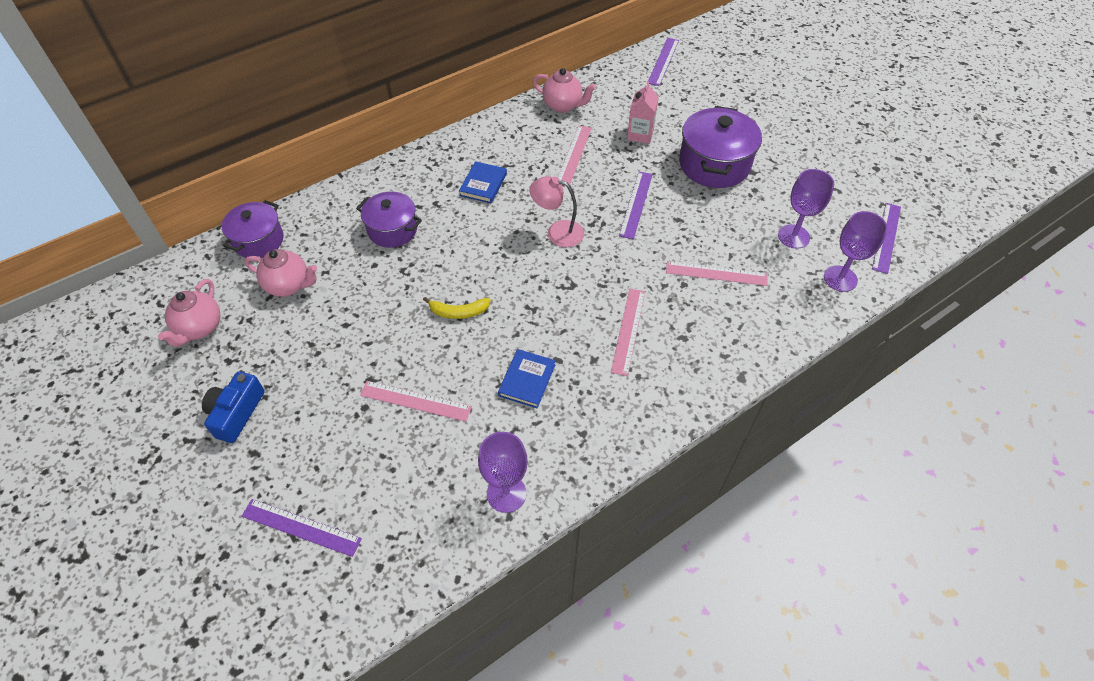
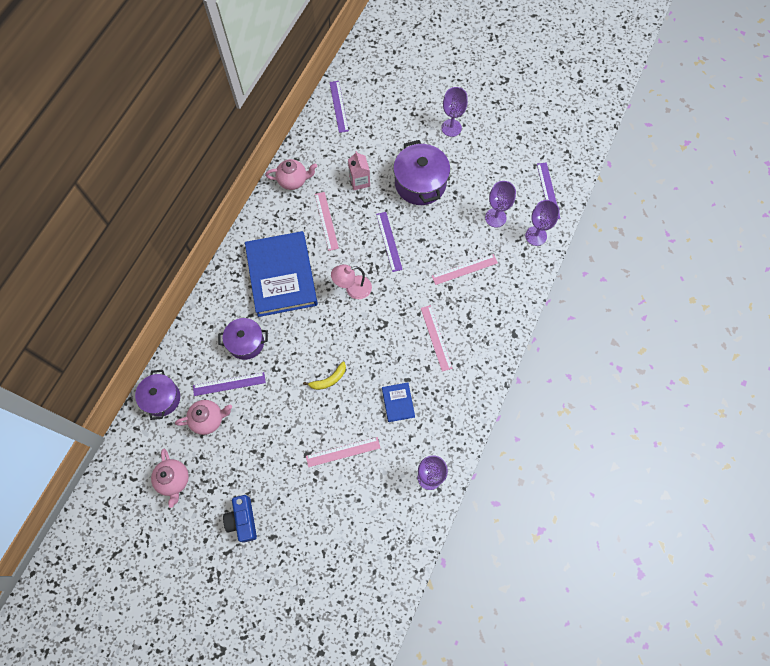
camera: 30 degrees left, 15 degrees up
purple ruler [241,499,362,557] -> purple ruler moved to [193,372,266,396]
blue book [459,161,507,203] -> blue book [245,231,318,317], size x2.35
none -> purple goblet [441,87,468,137]

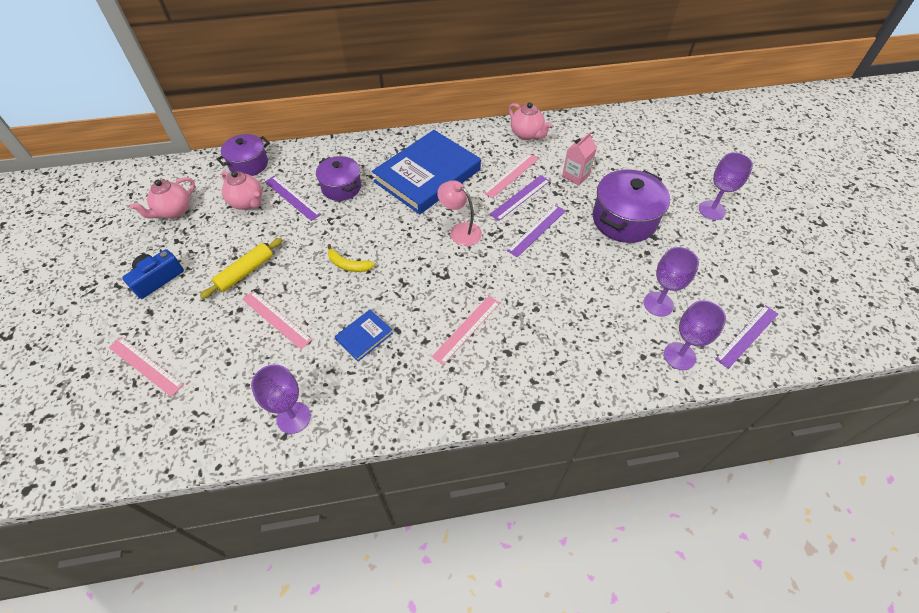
camera: 55 degrees right, 15 degrees down
purple ruler [329,81,349,133] -> purple ruler moved to [490,175,550,221]
pink ruler [432,254,498,285] -> pink ruler moved to [109,337,183,397]
none -> yellow rolling pin [200,238,283,299]

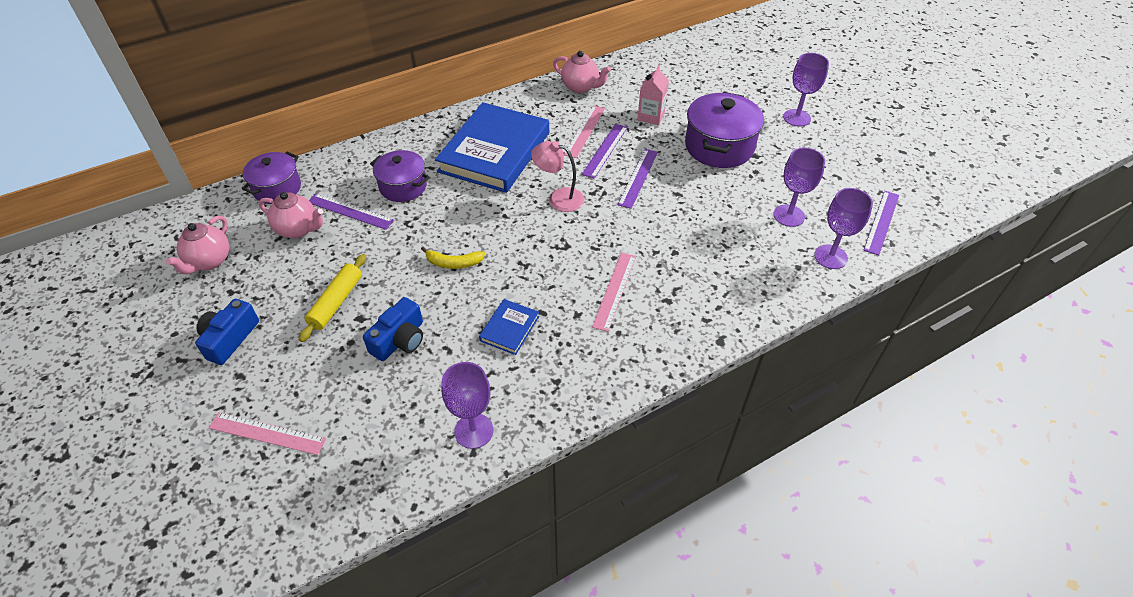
camera: 20 degrees left, 5 degrees down
pink ruler [242,291,312,349] -> blue camera [363,297,423,361]

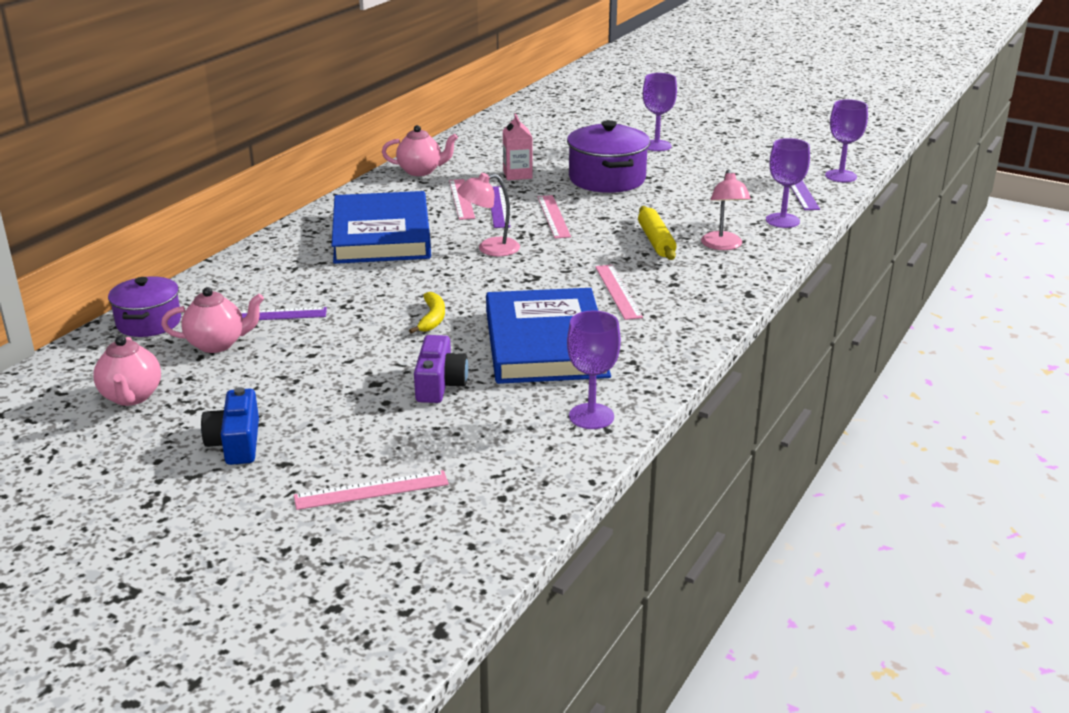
camera: 30 degrees left, 20 degrees down
yellow rolling pin [299,254,366,342] -> yellow rolling pin moved to [638,206,677,260]
blue camera [363,297,423,361] -> purple camera [414,335,468,403]
purple pot [370,150,430,202] -> none
yellow banana [421,247,485,269] -> yellow banana turned 60 degrees counterclockwise [409,292,445,334]
blue book [479,299,539,355] -> blue book [486,288,611,384], size x2.35
purple ruler [618,149,658,209] -> pink ruler [538,195,571,239]
purple goblet [774,148,825,227] -> purple goblet moved to [825,99,868,182]
none -> pink lamp [701,169,751,250]

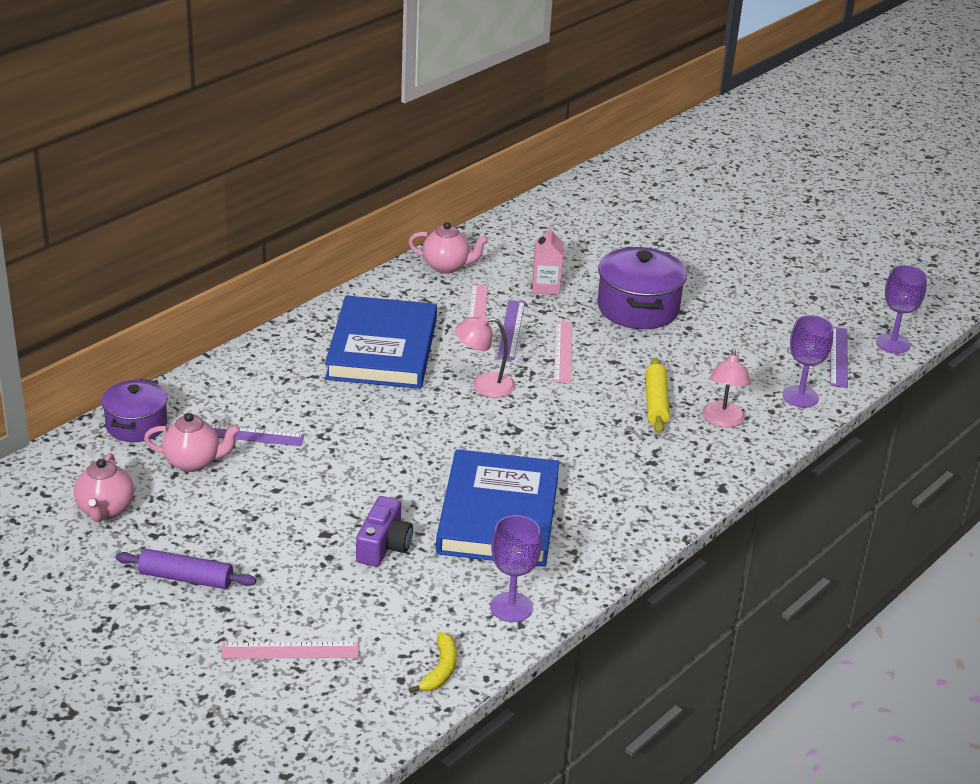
camera: 10 degrees right, 5 degrees up
blue camera [201,387,259,465] -> purple rolling pin [115,549,256,589]
yellow banana [409,292,445,334] -> yellow banana moved to [409,632,457,694]
pink ruler [595,265,643,320] -> none
purple goblet [643,73,677,151] -> none

